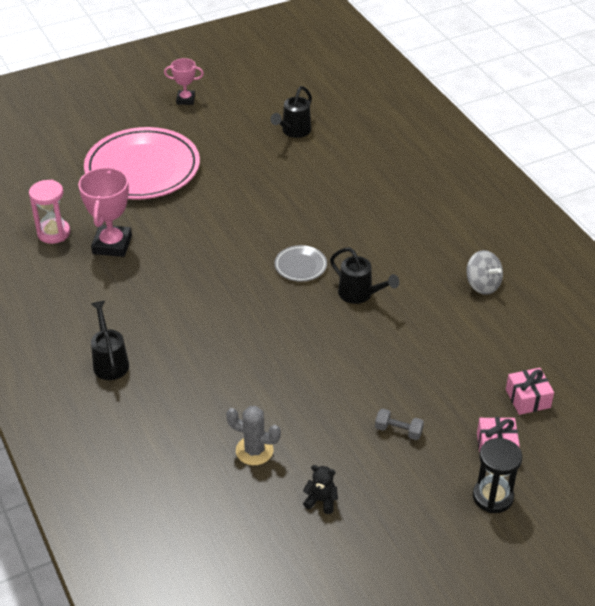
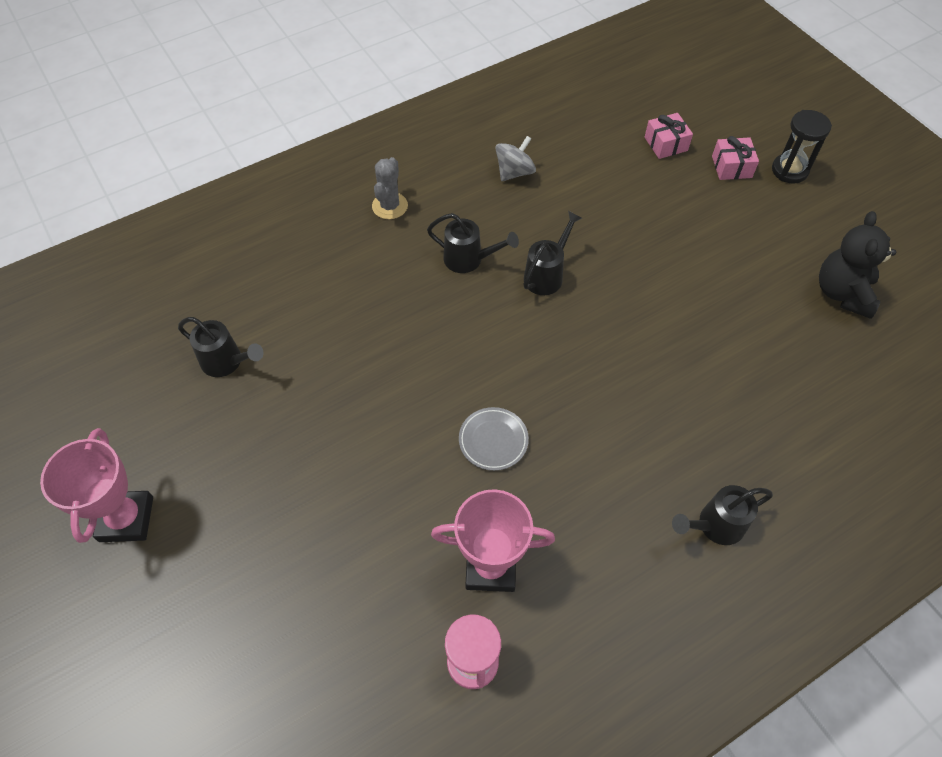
camera: 95 degrees left, 15 degrees up
pink plate [84,127,200,200] -> none
pink trophy [164,58,204,105] -> pink trophy [40,428,153,543], size x1.69
grey cactus [226,406,281,465] -> grey cactus moved to [372,157,408,219]
grey plate [274,245,327,282] -> grey plate moved to [459,407,529,471]
black teddy bear [303,465,338,514] -> black teddy bear [819,211,896,319], size x2.02
grey dumbbell [375,408,424,440] -> none
none -> black watering can [427,213,519,273]

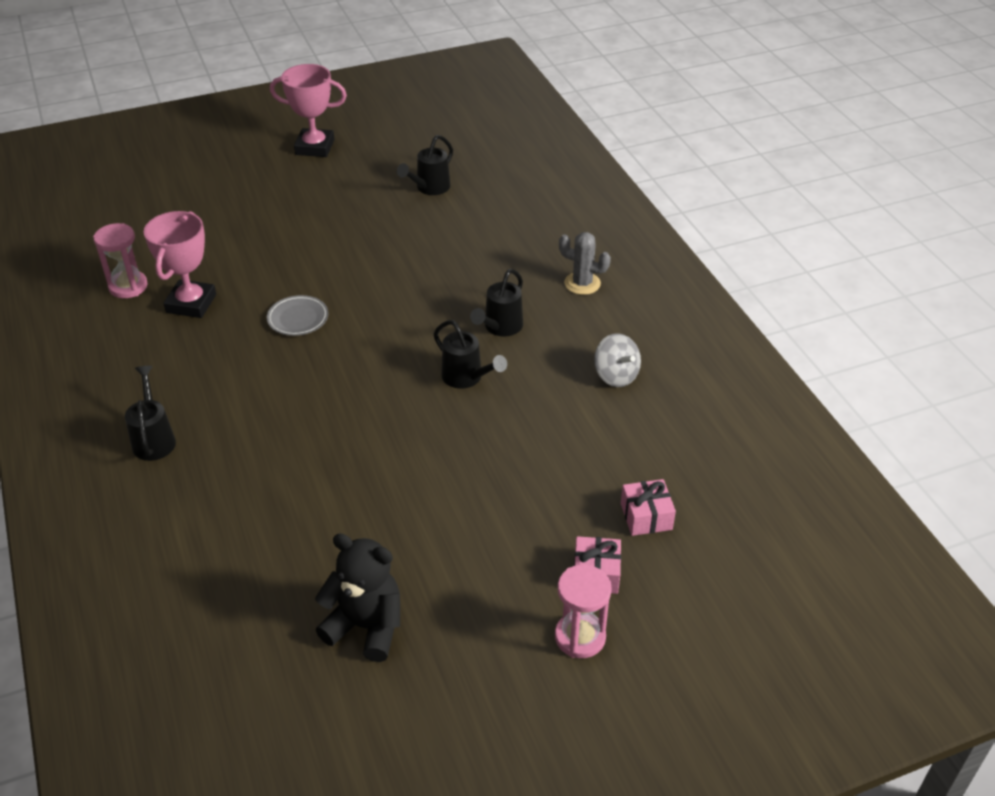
camera: 100 degrees right, 15 degrees down
black hourglass [772,110,832,184] -> pink hourglass [555,565,612,658]

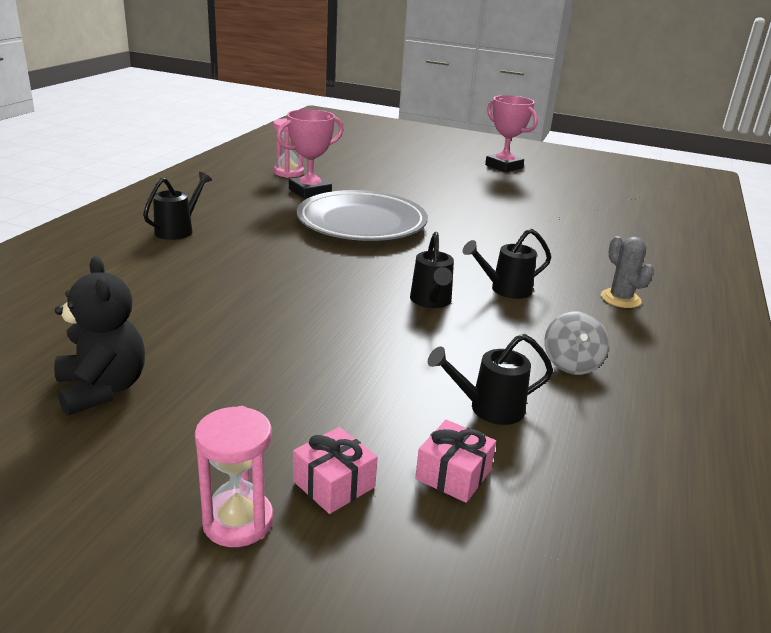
camera: 40 degrees right, 15 degrees down
grey plate [267,295,328,336] -> grey plate [297,190,428,241], size x2.39
black watering can [397,135,453,195] -> black watering can moved to [428,334,553,425]

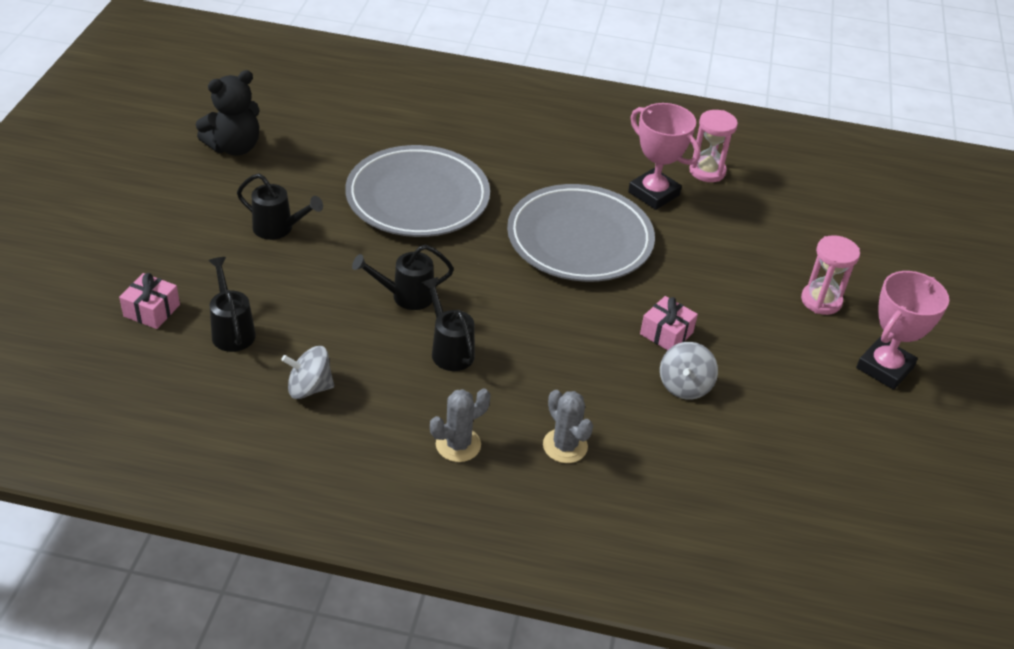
camera: 80 degrees right, 15 degrees up
black watering can [143,172,212,240] -> black watering can moved to [237,174,323,240]
pink hourglass [195,406,273,547] -> pink hourglass moved to [801,235,860,315]
pink gift [293,427,378,514] -> pink gift moved to [640,296,698,350]
none -> grey plate [345,145,490,237]
none -> grey cactus [543,390,593,463]
none -> grey spinning top [660,342,718,400]

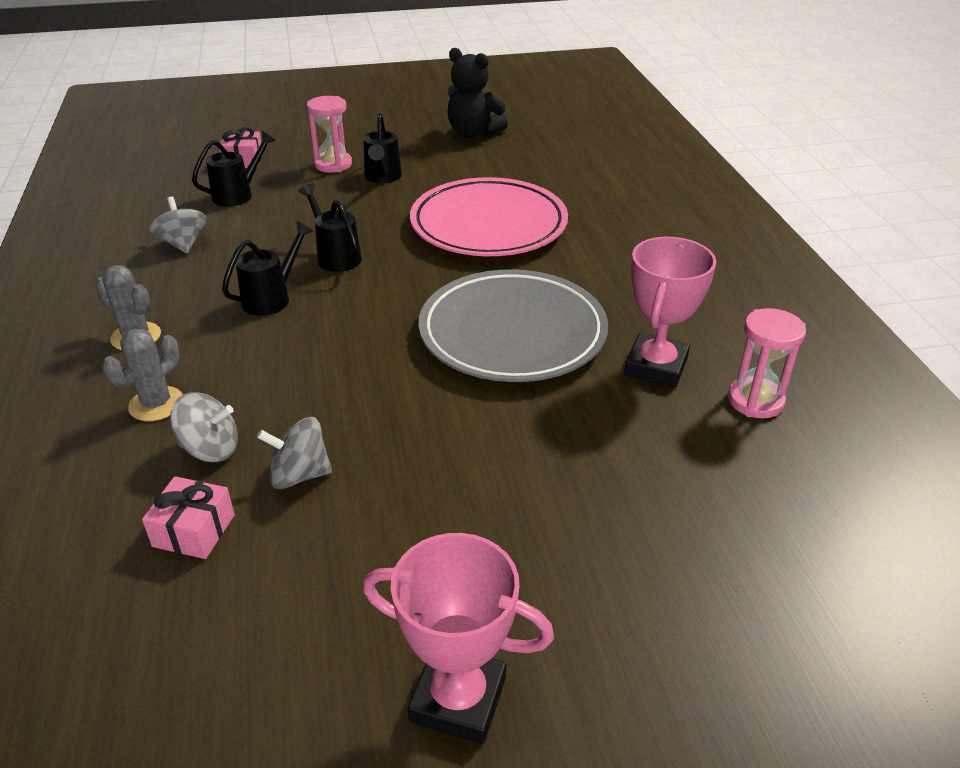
camera: 70 degrees right, 5 degrees down
grey plate [345,145,490,237] -> pink plate [410,177,568,256]
pink gift [640,296,698,350] -> pink gift moved to [142,476,235,559]
pink hourglass [801,235,860,315] -> pink hourglass moved to [307,96,352,173]
none -> grey spinning top [170,392,238,462]

